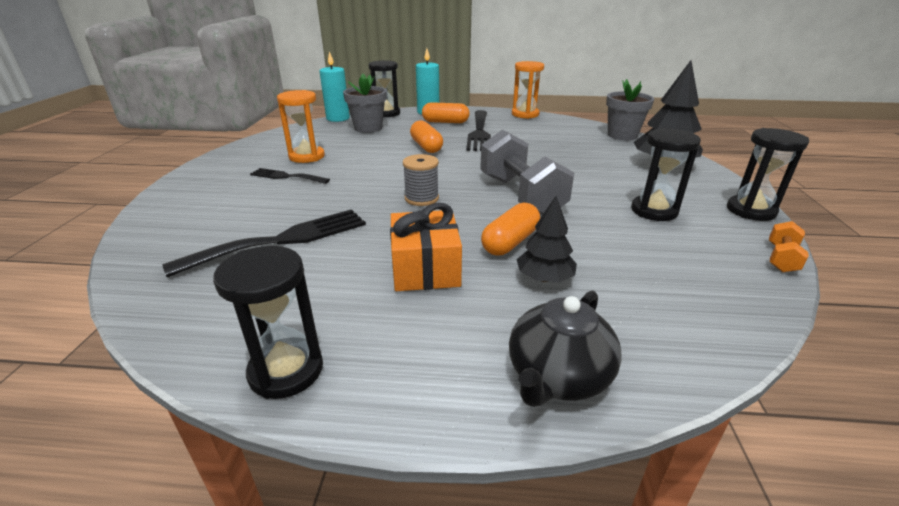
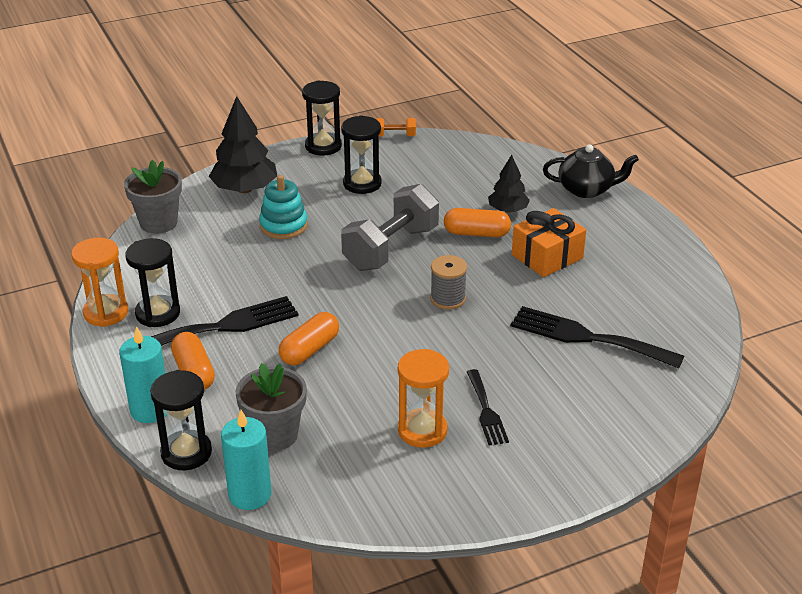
camera: 120 degrees left, 5 degrees up
black hourglass [213,246,323,399] -> black hourglass moved to [125,238,180,327]
none -> turquoise stacking toy [259,175,308,239]

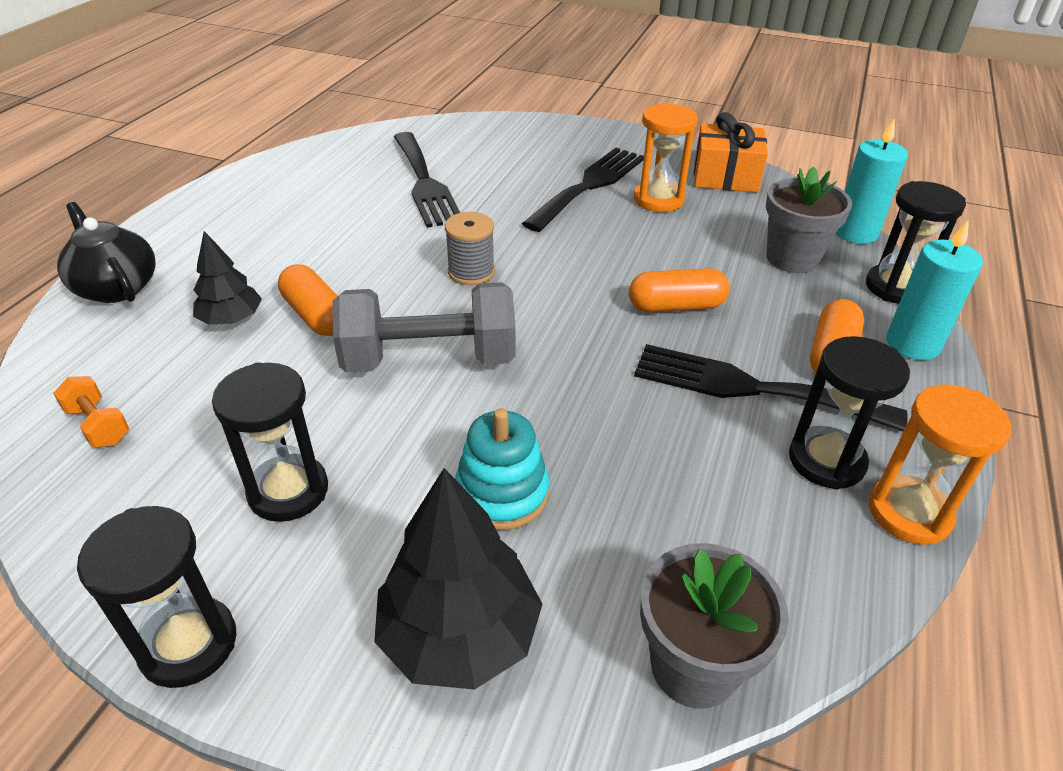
camera: 135 degrees left, 5 degrees up
orange dumbbell [376,118,416,136] -> orange dumbbell moved to [53,376,129,448]
black fork [467,369,509,446] -> black fork [522,148,644,232], size x1.72
orange gift [512,208,586,277] -> orange gift moved to [694,112,768,193]

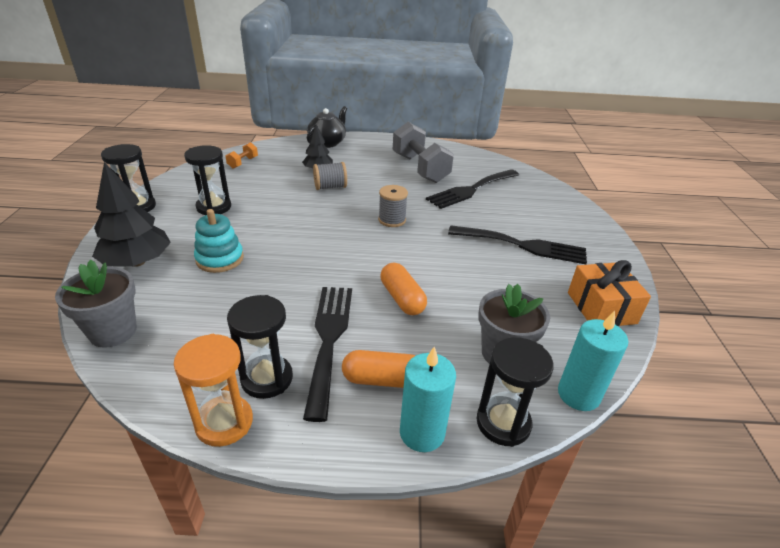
camera: 70 degrees right, 5 degrees down
orange capsule [278,264,338,336] -> grey spool [313,162,347,190]
grey dumbbell [333,282,516,373] -> grey dumbbell moved to [393,122,454,183]
orange hourglass [634,103,698,212] -> none

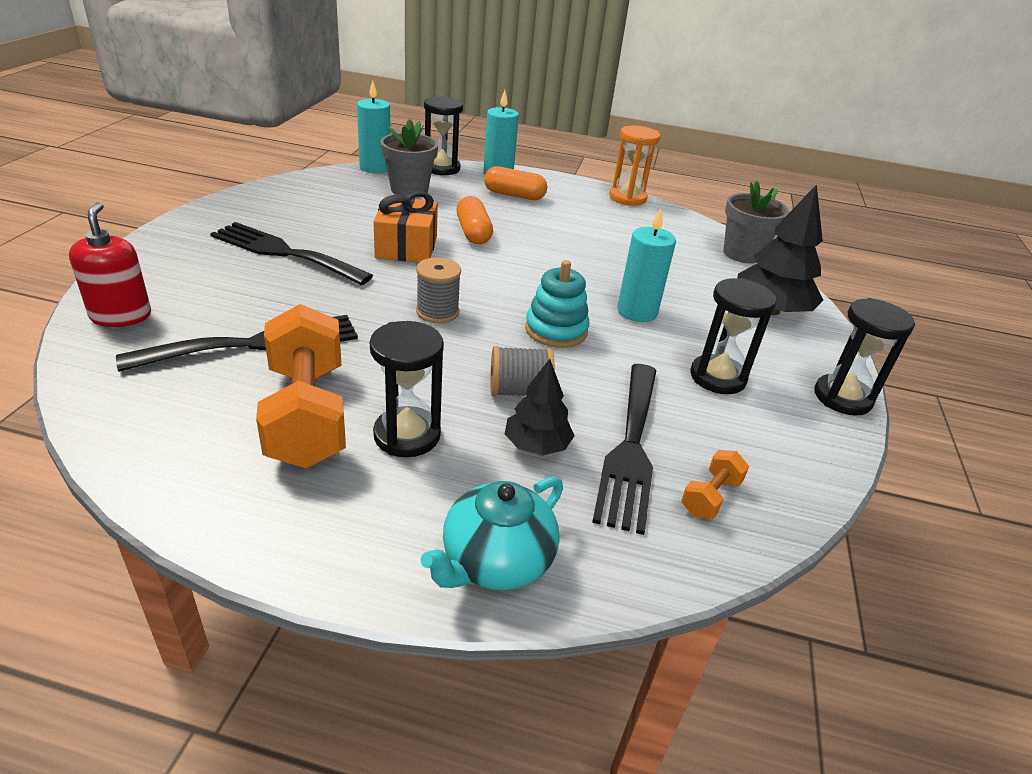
camera: 170 degrees left, 0 degrees up
turquoise stacking toy [194,209,244,273] -> turquoise stacking toy moved to [525,260,589,348]
black hourglass [227,295,293,399] -> black hourglass moved to [370,321,444,457]
black fork [303,287,352,422] -> black fork moved to [592,364,656,535]
black teapot [307,106,347,148] -> turquoise teapot [421,476,563,590]
grey dumbbell [393,122,454,183] -> orange dumbbell [256,304,346,468]
orange gift [568,260,651,326] -> orange gift moved to [373,191,438,263]
none -> red soap dispenser [69,202,151,327]
none -> turquoise candle [617,208,676,322]

